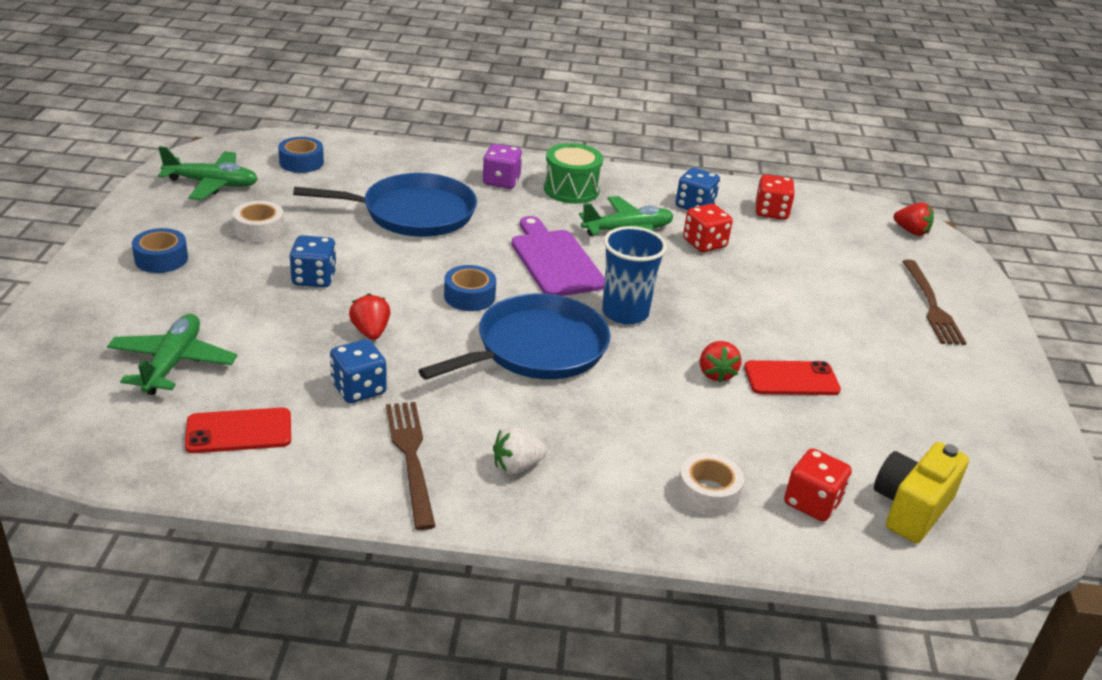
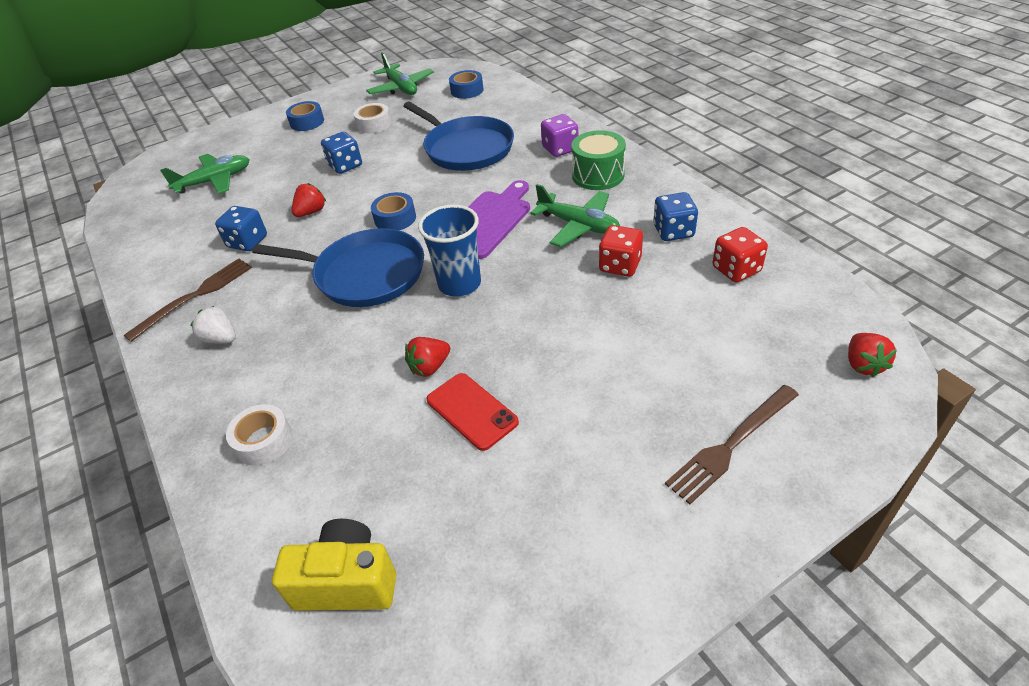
camera: 60 degrees right, 10 degrees up
red phone [185,407,291,453] -> none
red dice [784,448,852,522] -> none

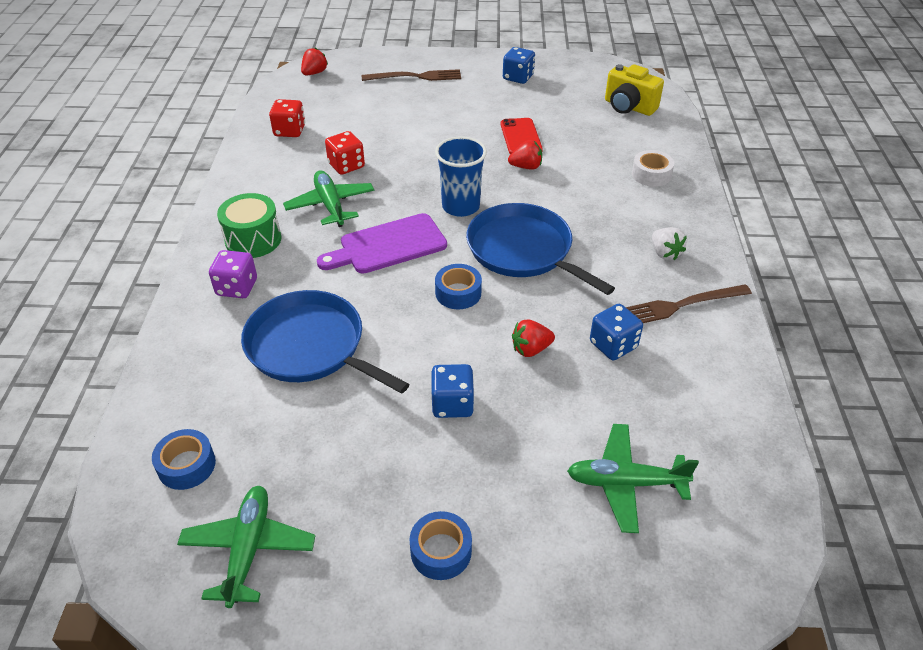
camera: 150 degrees left, 0 degrees up
white tape [354,103,391,133] -> none
blue pan [403,102,514,171] -> blue pan turned 45 degrees counterclockwise [241,290,409,394]
blue dice [653,192,698,241] -> blue dice moved to [503,47,535,84]

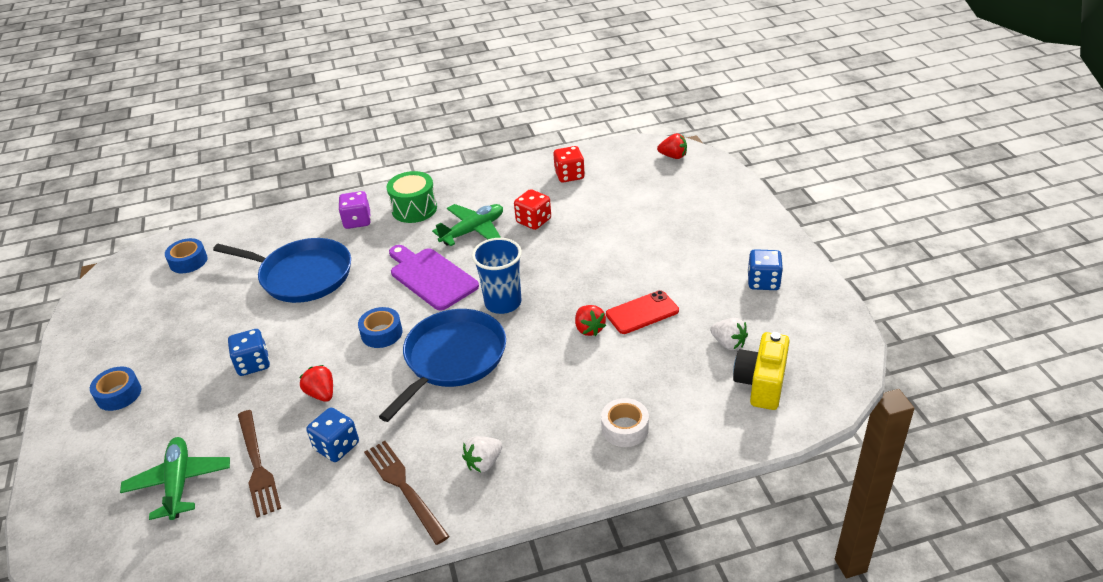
camera: 75 degrees right, 5 degrees down
green plane [177,486,315,608] -> none
blue pan [241,290,409,394] -> blue pan turned 90 degrees clockwise [213,238,351,303]
brown fork [362,69,461,81] -> brown fork moved to [238,410,281,518]
none -> white strawberry [710,318,748,350]

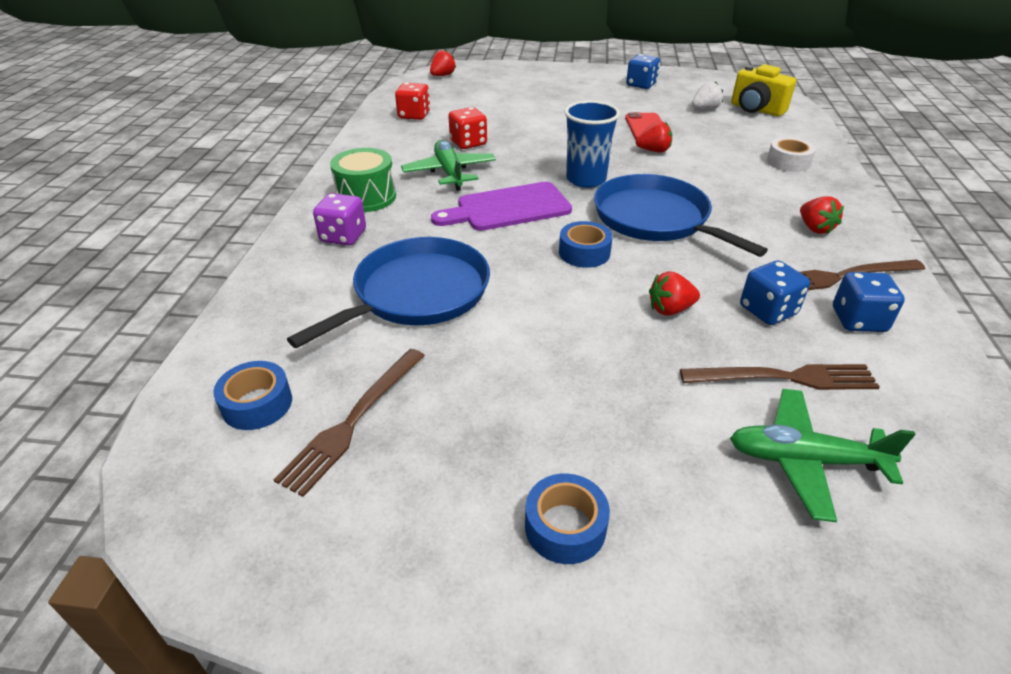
camera: 70 degrees left, 0 degrees up
blue dice [228,329,270,376] -> blue dice moved to [833,272,905,332]
white strawberry [462,436,502,472] -> red strawberry [800,196,844,234]
none -> brown fork [273,349,425,497]

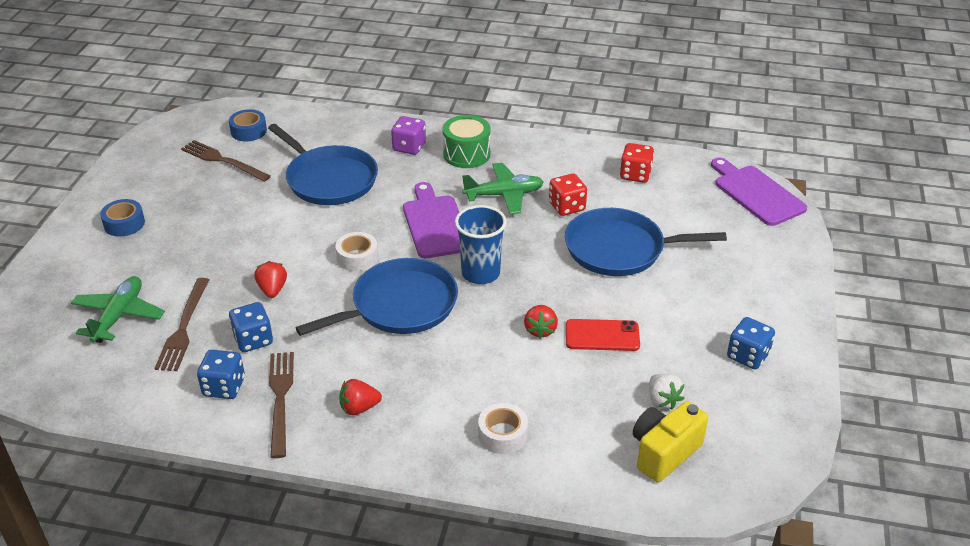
camera: 95 degrees right, 0 degrees up
red strawberry [430,50,456,76] -> purple cutting board [711,158,807,226]
blue tape [559,221,613,268] -> white tape [335,232,378,271]
none -> blue pan [565,208,727,276]

